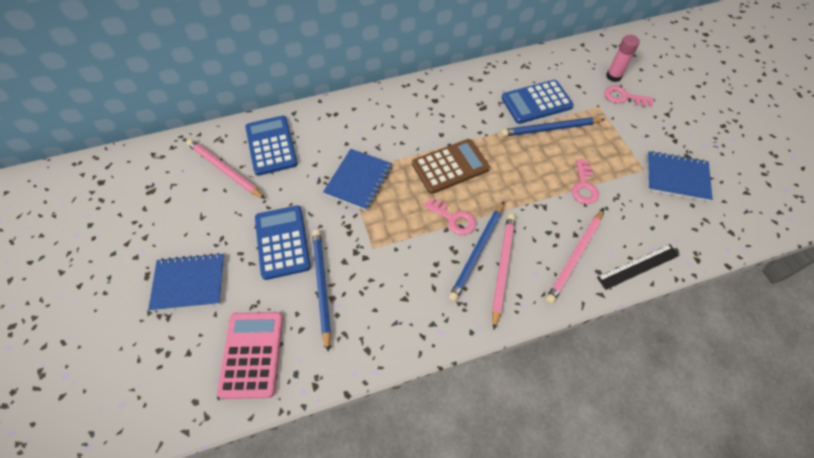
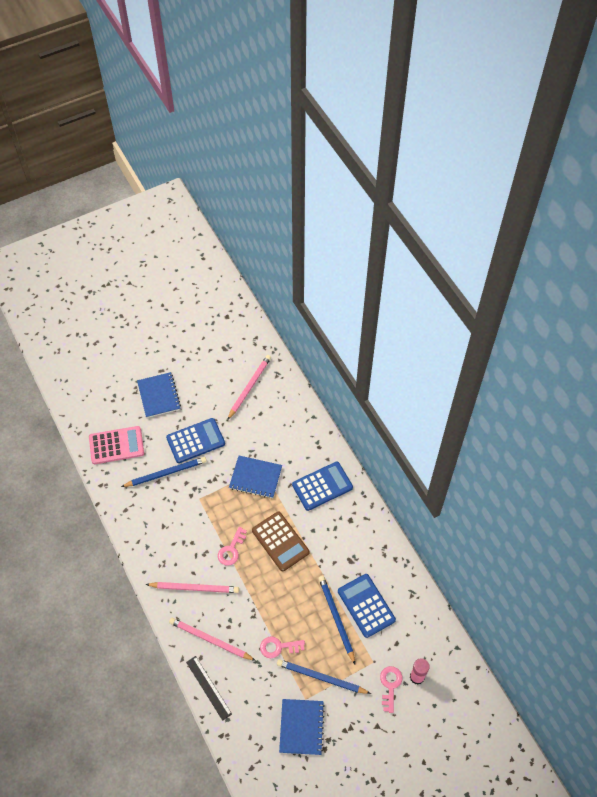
camera: 80 degrees right, 0 degrees up
blue calculator [245,116,298,176] -> blue calculator moved to [292,462,353,511]
blue pencil [448,202,504,302] -> blue pencil moved to [277,659,371,694]

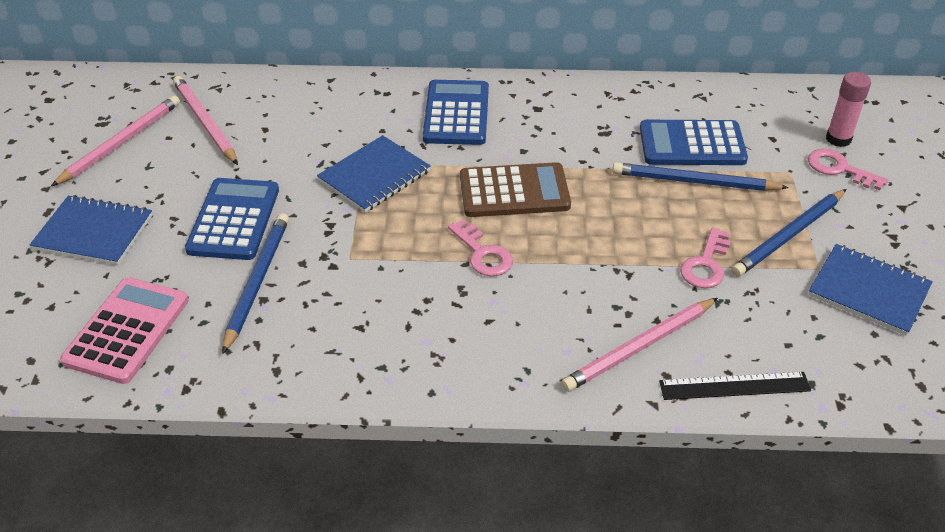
camera: 60 degrees left, 15 degrees down
pink pencil [145,582,239,593] -> pink pencil moved to [51,95,180,186]

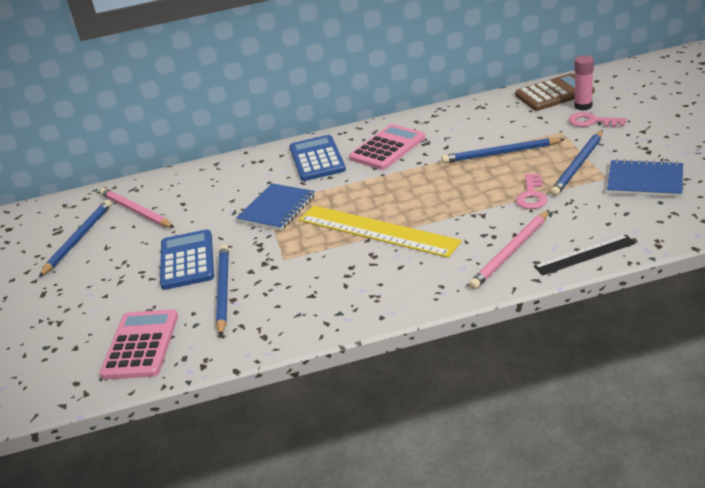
camera: 10 degrees left, 10 degrees down
blue notebook [29,195,152,265] -> none
pink pencil [51,95,180,186] -> blue pencil [39,200,112,277]
pink key [448,219,513,276] -> yellow ruler [299,205,462,258]
brown calculator [460,162,571,217] -> brown calculator moved to [515,73,594,111]
blue calculator [640,120,748,165] -> none
none -> pink calculator [349,124,425,170]

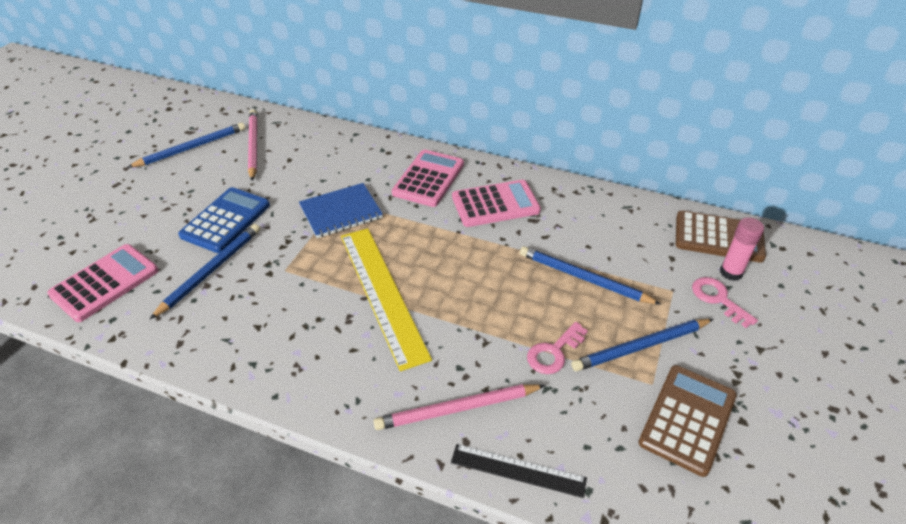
camera: 30 degrees right, 10 degrees up
blue calculator [289,135,346,181] -> pink calculator [392,150,464,207]
blue notebook [607,159,683,197] -> brown calculator [638,365,737,477]

